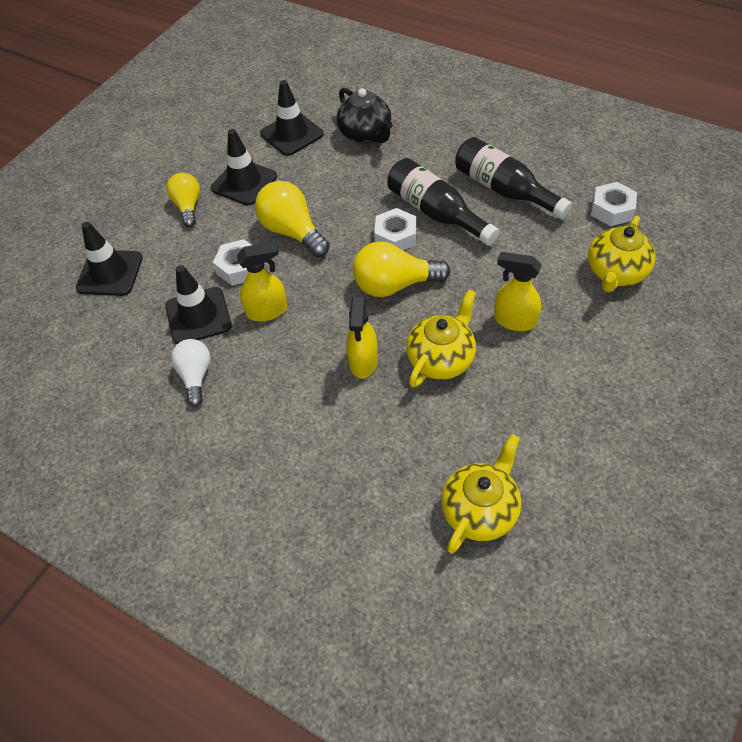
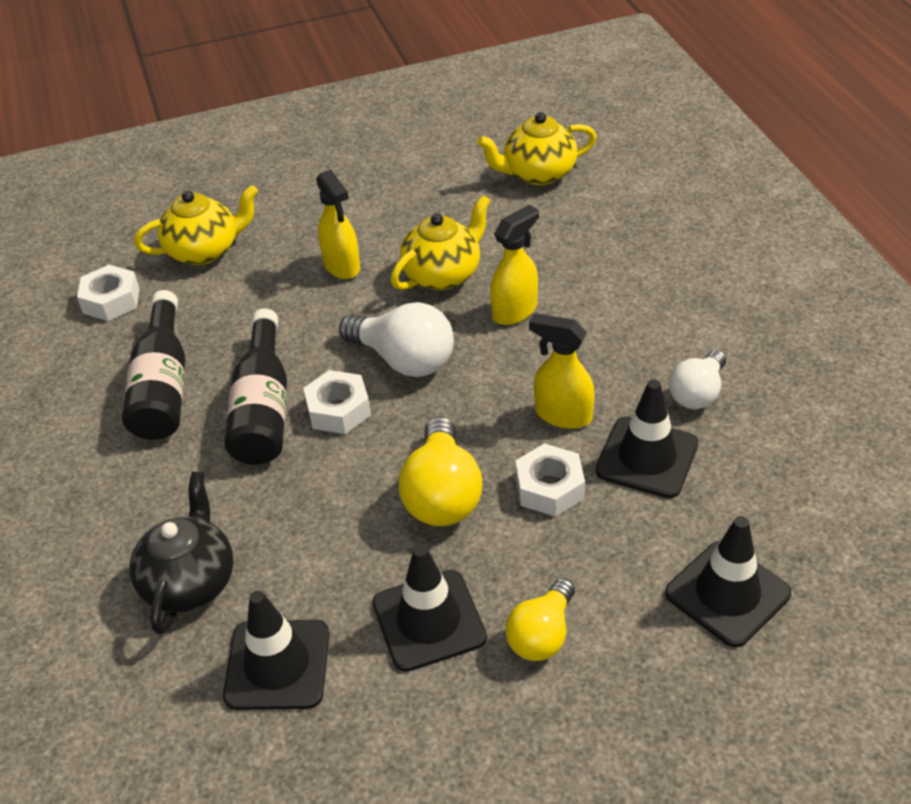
camera: 140 degrees left, 10 degrees down
yellow light bulb [353,242,450,297] -> white light bulb [339,302,454,377]
yellow teapot [406,290,476,388] -> yellow teapot turned 150 degrees clockwise [391,195,491,290]

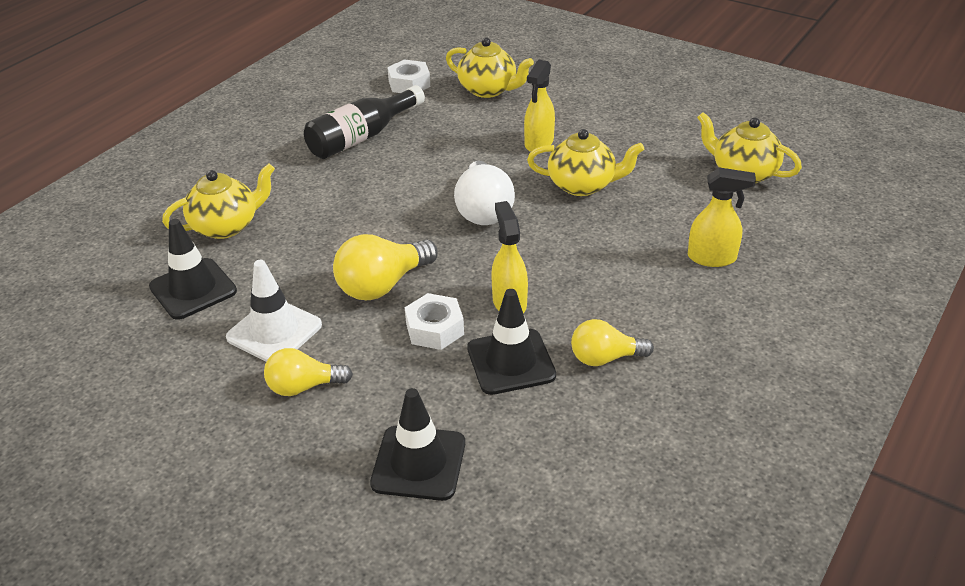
camera: 50 degrees right, 5 degrees down
black teapot [130,472,234,634] -> yellow teapot [162,164,275,239]
black bottle [224,308,287,465] -> none
white nut [303,370,371,434] -> none
black traffic cone [373,545,487,672] -> white traffic cone [226,260,322,362]
yellow spray bottle [490,205,539,325] -> yellow spray bottle moved to [688,167,756,267]
white light bulb [669,350,726,409] -> yellow light bulb [571,319,654,366]

